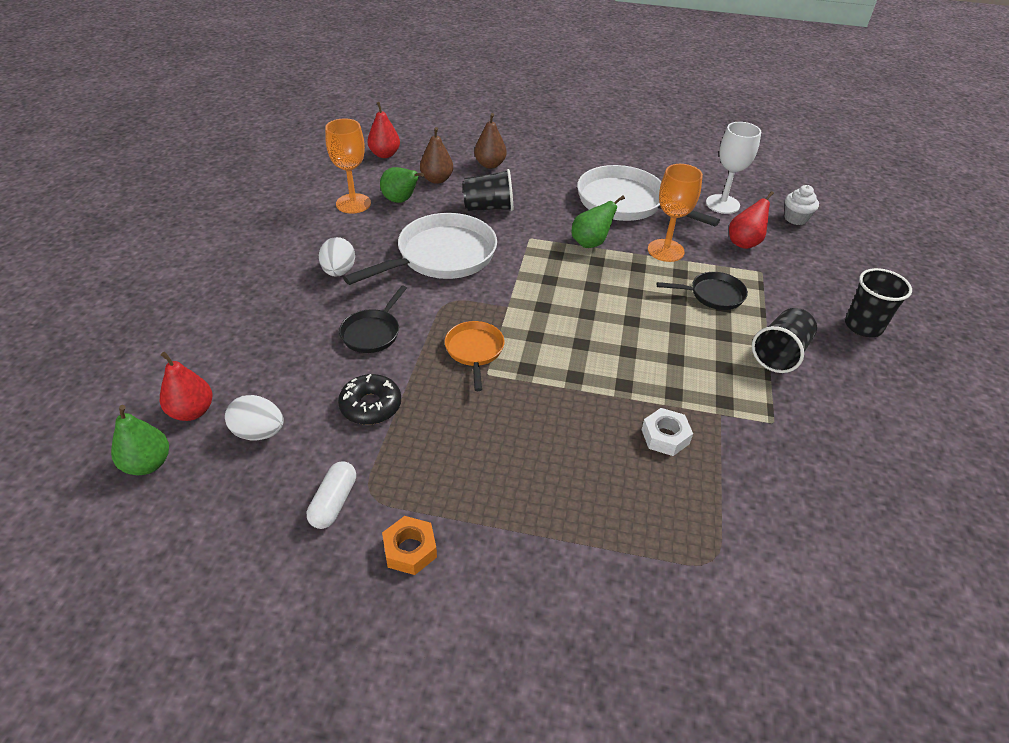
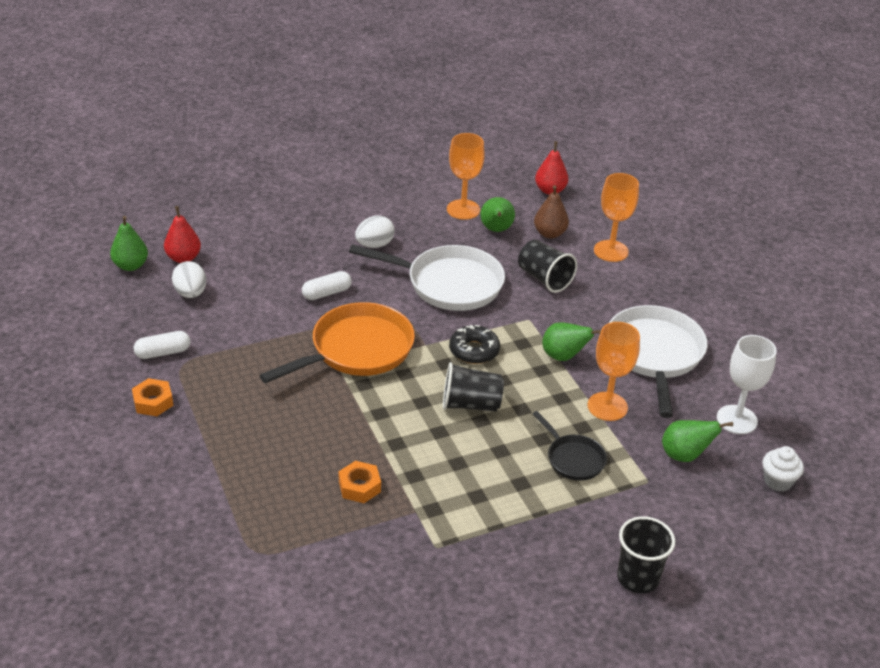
camera: 55 degrees right, 5 degrees down
black donut [338,374,401,425] -> black donut moved to [449,325,500,364]
black pan [339,286,407,353] -> white capsule [302,271,352,300]
orange pan [445,321,504,391] -> orange pan [259,302,415,383], size x1.89
brown pear [474,113,507,168] -> orange goblet [594,173,639,262]
white nut [642,408,693,456] -> orange nut [339,461,381,503]
red pear [729,191,774,249] -> green pear [662,420,733,462]
black cup [752,308,817,373] -> black cup moved to [443,362,504,412]

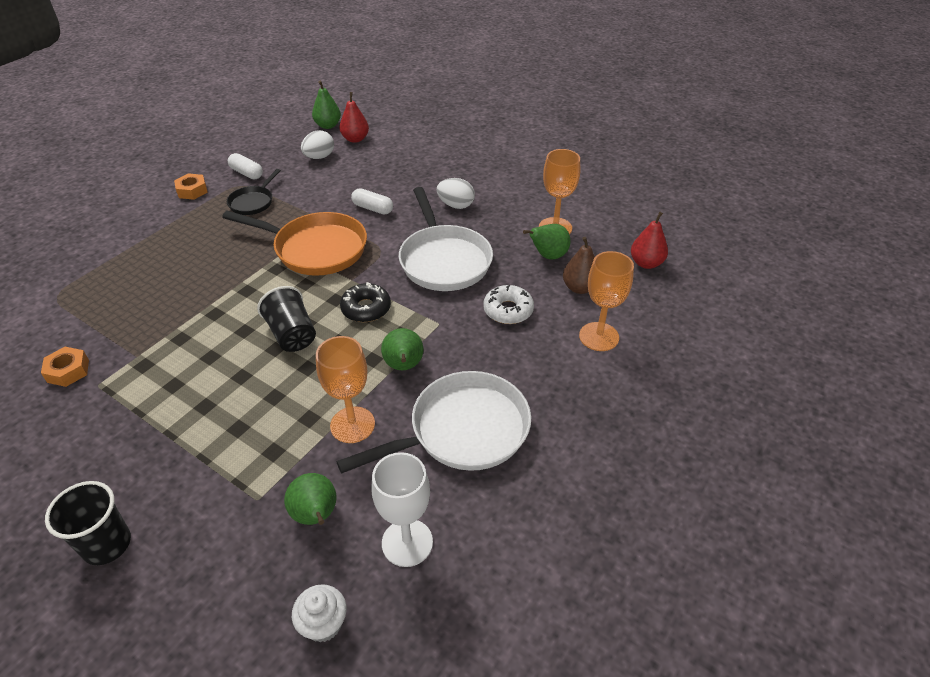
camera: 60 degrees right, 5 degrees up
orange nut [339,461,381,503] -> orange nut moved to [41,347,89,387]
black cup [518,240,577,293] -> white donut [483,285,534,324]
black pan [533,411,607,481] -> black pan moved to [227,169,281,215]

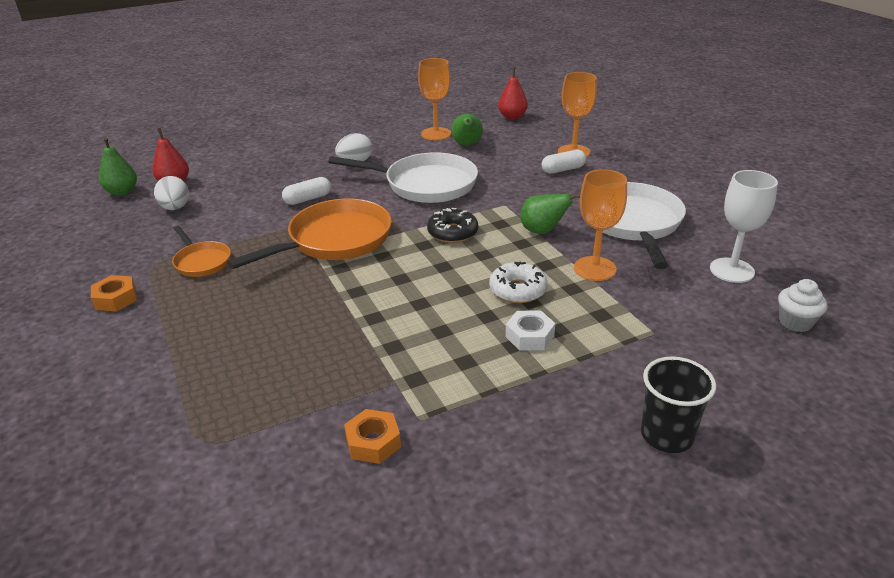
camera: 60 degrees left, 10 degrees down
black pan [227,169,281,215] -> orange pan [172,226,231,277]
white capsule [228,153,263,179] -> white capsule moved to [542,150,586,174]
black cup [257,286,316,352] -> none
green pear [284,473,336,525] -> none
white donut [483,285,534,324] -> white donut moved to [489,261,548,303]
brown pear [563,237,595,294] -> none
none -> white nut [506,310,555,351]

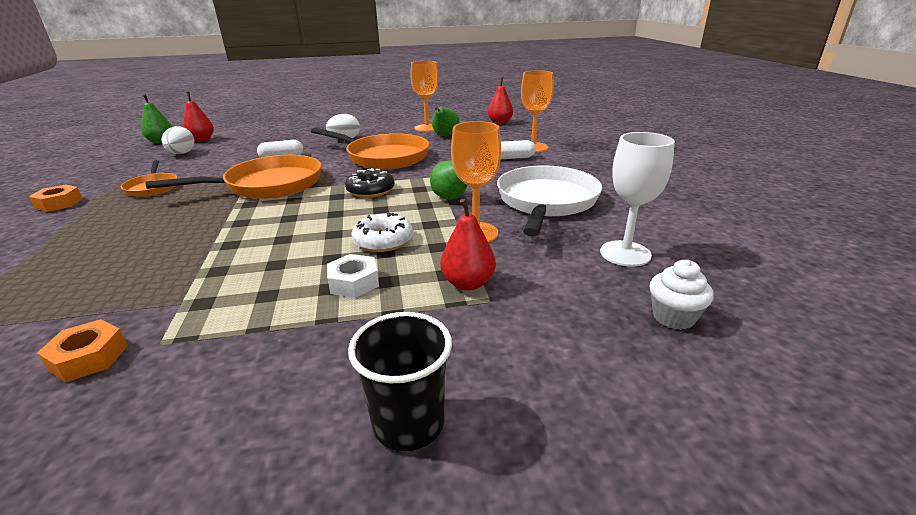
camera: 15 degrees right, 5 degrees down
white pan [328,152,478,203] -> orange pan [311,128,429,169]
none -> red pear [441,199,496,291]

